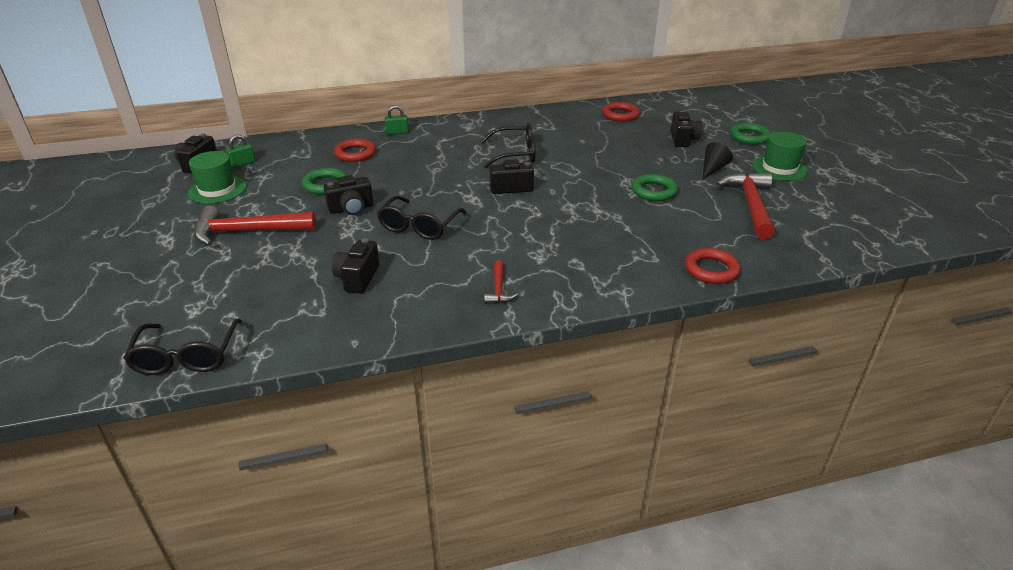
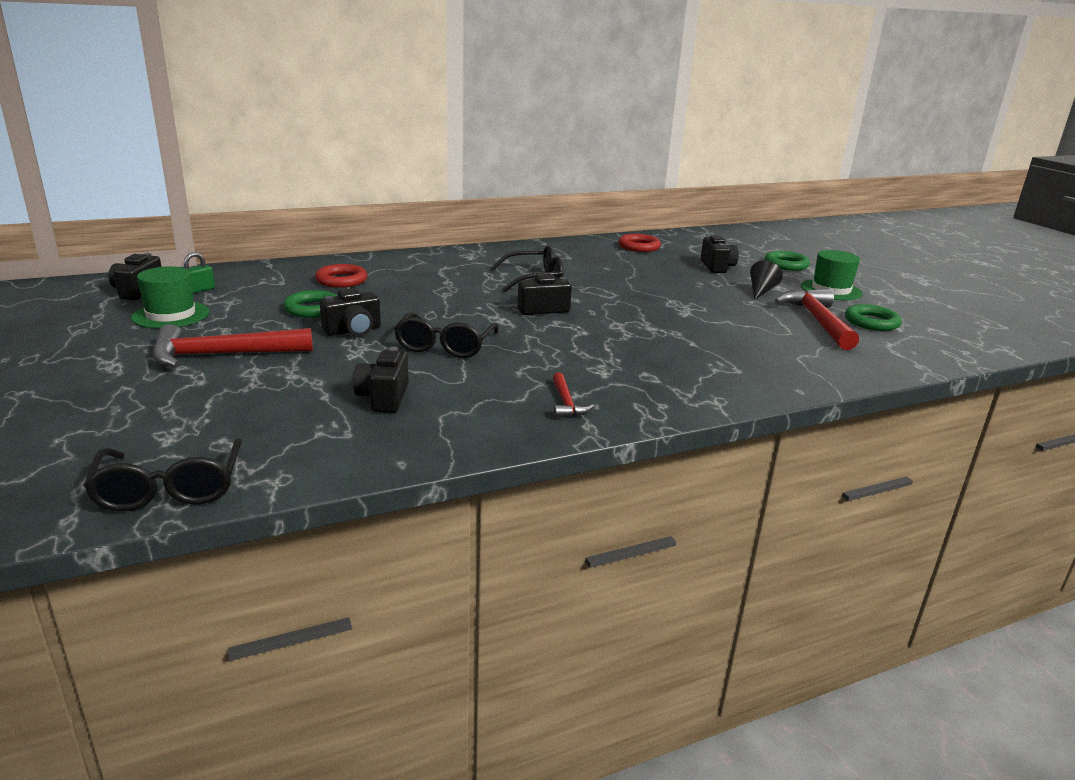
camera: 10 degrees left, 10 degrees down
green padlock [385,105,409,135] -> none
green ring [631,174,678,201] -> green ring moved to [845,304,902,331]
red ring [685,248,741,284] -> none

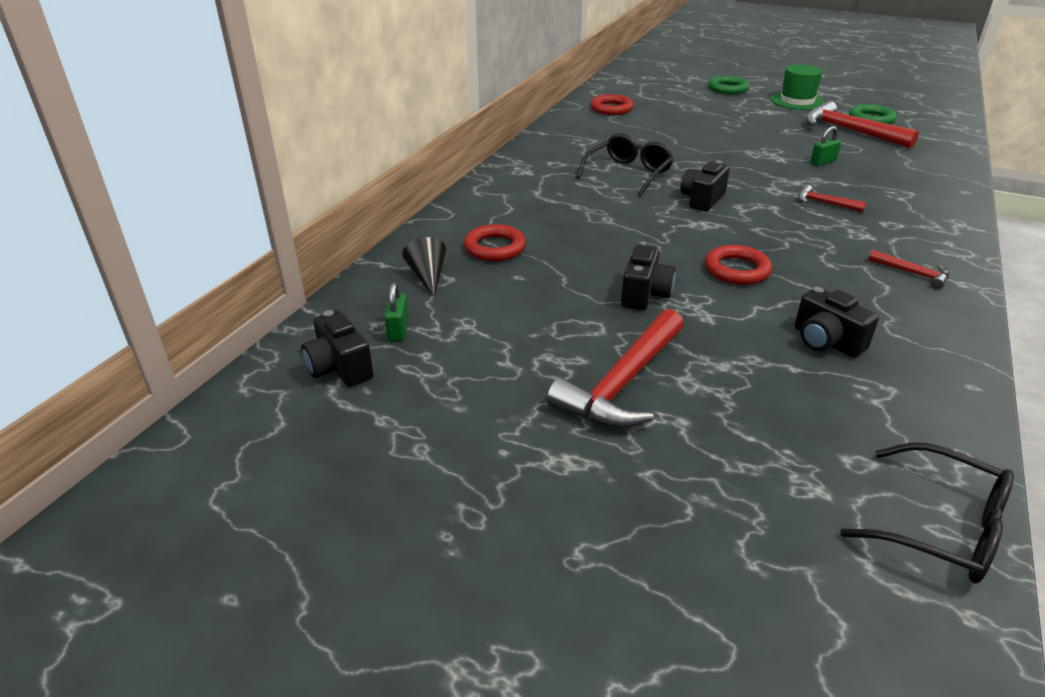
camera: 40 degrees left, 10 degrees up
green hat [131,266,209,329] -> none
green ring [283,290,337,318] -> none
black glasses [394,312,499,358] -> red ring [705,245,772,285]
black camera [700,236,739,273] -> none
black cone [750,261,783,300] -> black cone moved to [402,237,446,297]
none -> red hammer [798,185,866,212]
none -> green padlock [810,126,841,166]

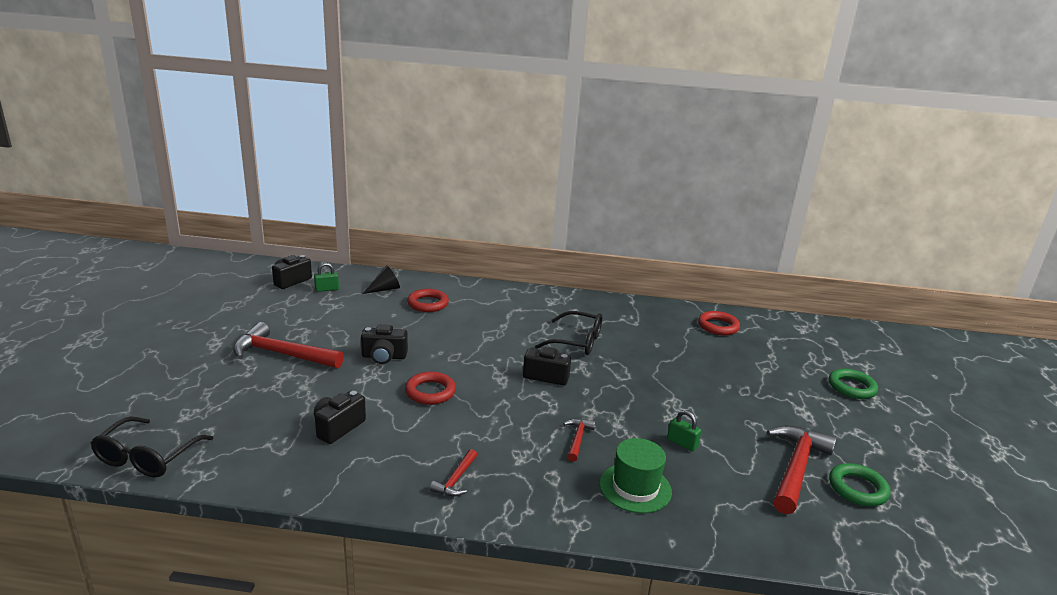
camera: 70 degrees right, 10 degrees down
green hat [771,65,824,110] -> green hat moved to [599,438,672,513]

